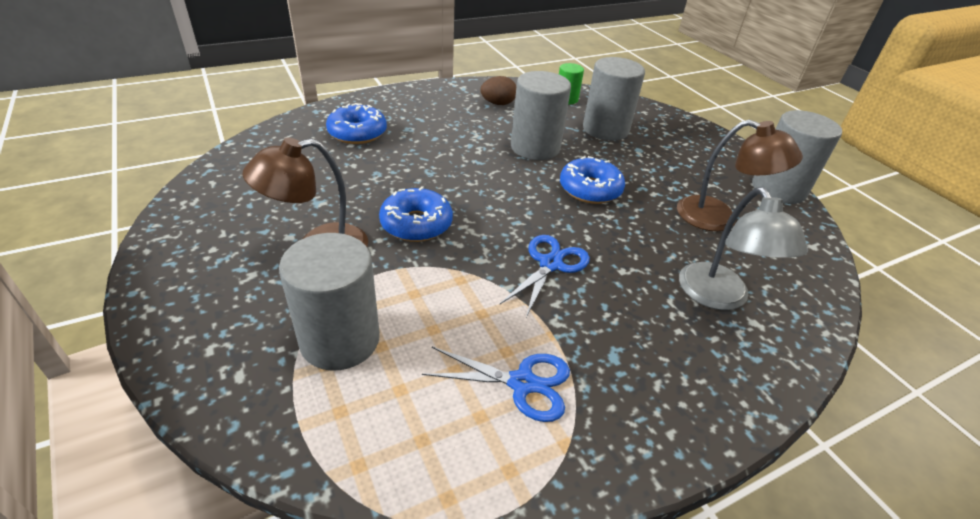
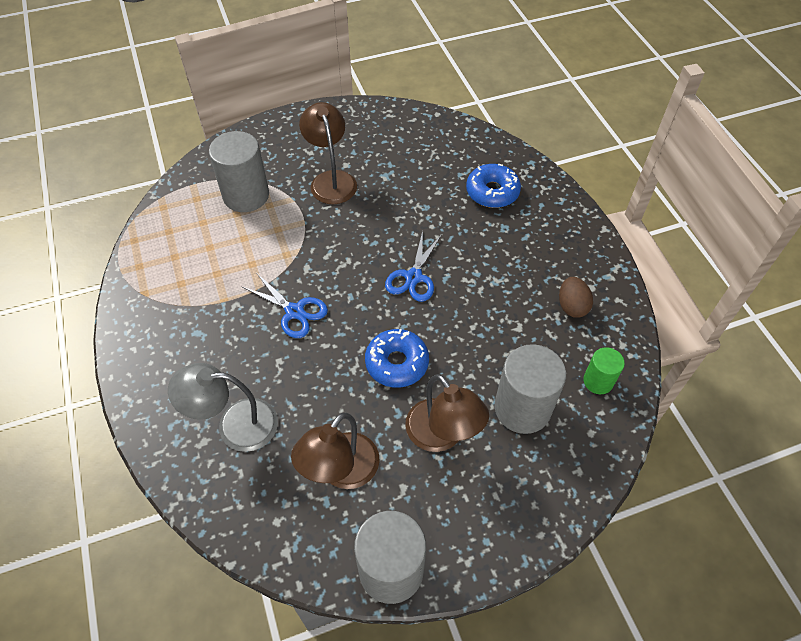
camera: 100 degrees right, 15 degrees up
blue donut [379,186,453,242] -> none
blue scissors [422,347,570,422] -> blue scissors moved to [385,231,442,302]
grey cylinder [511,71,571,160] -> none
none -> brown lamp [405,374,489,452]

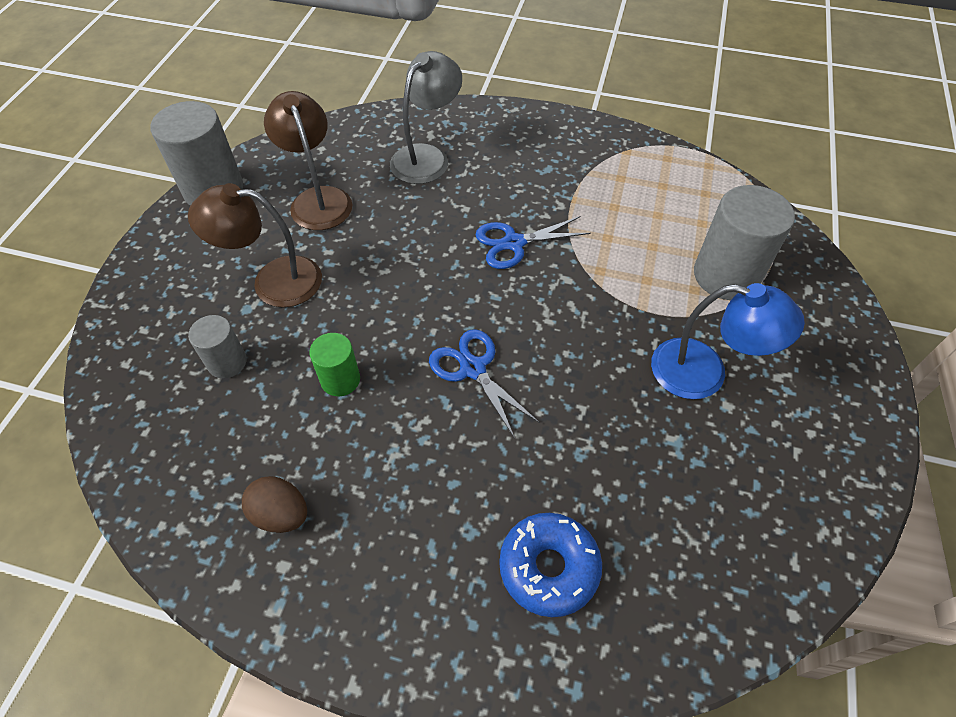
camera: 125 degrees right, 0 degrees up
brown lamp [299,102,357,204] -> blue lamp [651,283,805,399]
blue donut [365,329,429,388] -> none
grey cylinder [494,344,566,434] -> grey cylinder [188,315,247,378], size x0.55
green cylinder [583,347,625,394] -> green cylinder moved to [309,333,360,396]

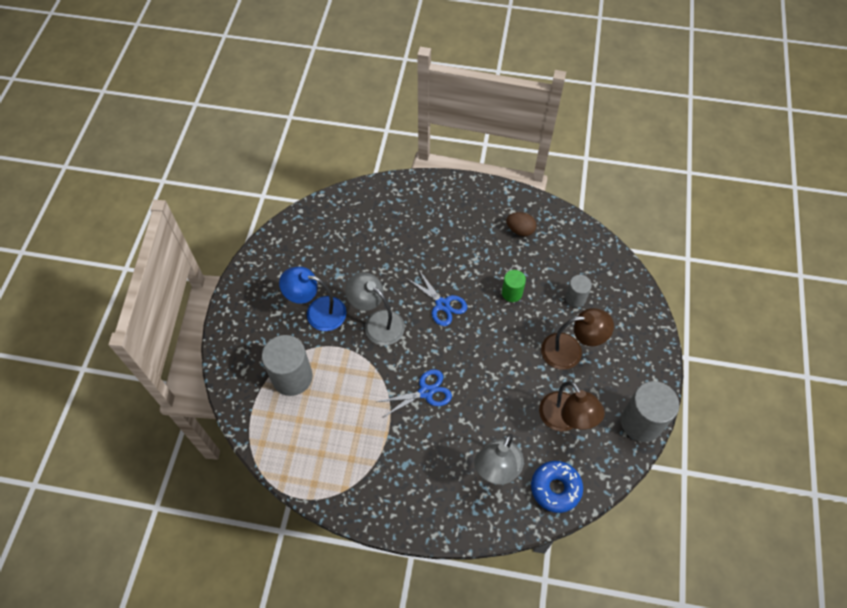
camera: 175 degrees right, 5 degrees up
blue donut [499,513,602,617] -> blue donut moved to [531,461,583,513]
none -> grey lamp [345,272,405,346]

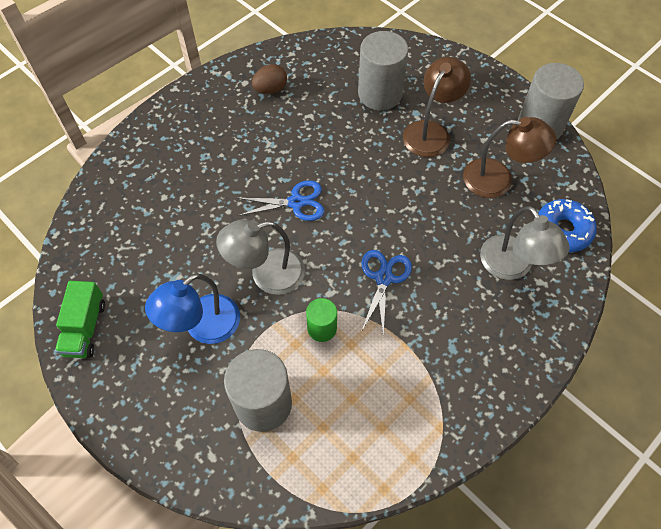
camera: 55 degrees left, 0 degrees up
green cylinder [502,270,526,302] -> green cylinder moved to [306,298,337,342]
grey cylinder [565,275,592,307] -> grey cylinder [358,31,409,110], size x1.83
none -> green truck [55,281,105,358]

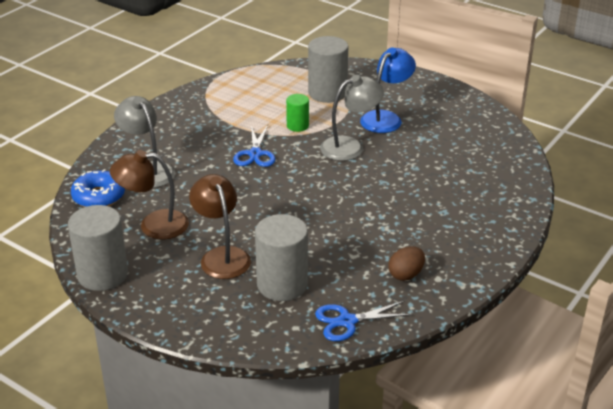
camera: 170 degrees right, 25 degrees down
green truck [55,281,105,358] -> none
blue scissors [237,180,324,221] -> blue scissors moved to [315,301,412,341]
brown lamp [403,57,471,157] -> brown lamp turned 135 degrees clockwise [189,174,251,279]

